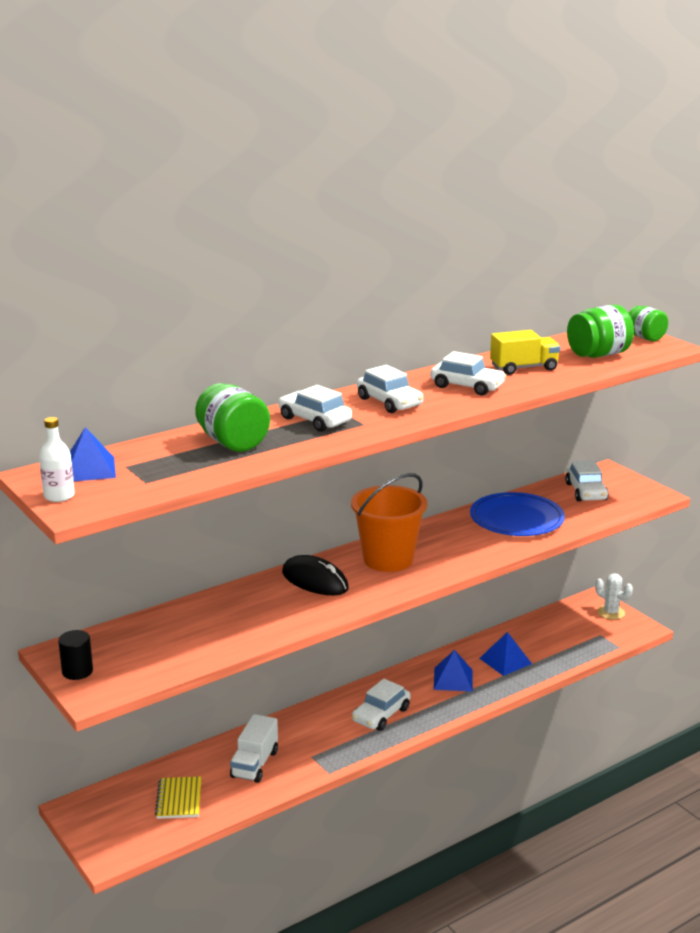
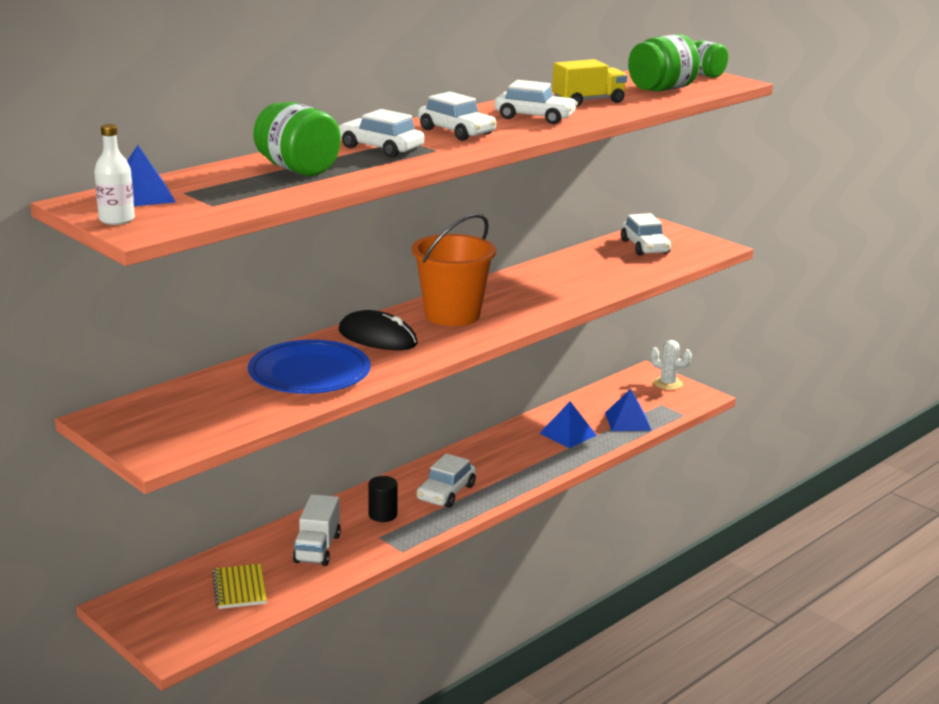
camera: 10 degrees left, 0 degrees up
black cylinder [58,630,93,680] -> black cylinder moved to [368,476,398,522]
blue pyramid [434,650,473,692] -> blue pyramid moved to [605,389,652,431]
blue plate [470,492,565,536] -> blue plate moved to [248,340,371,394]

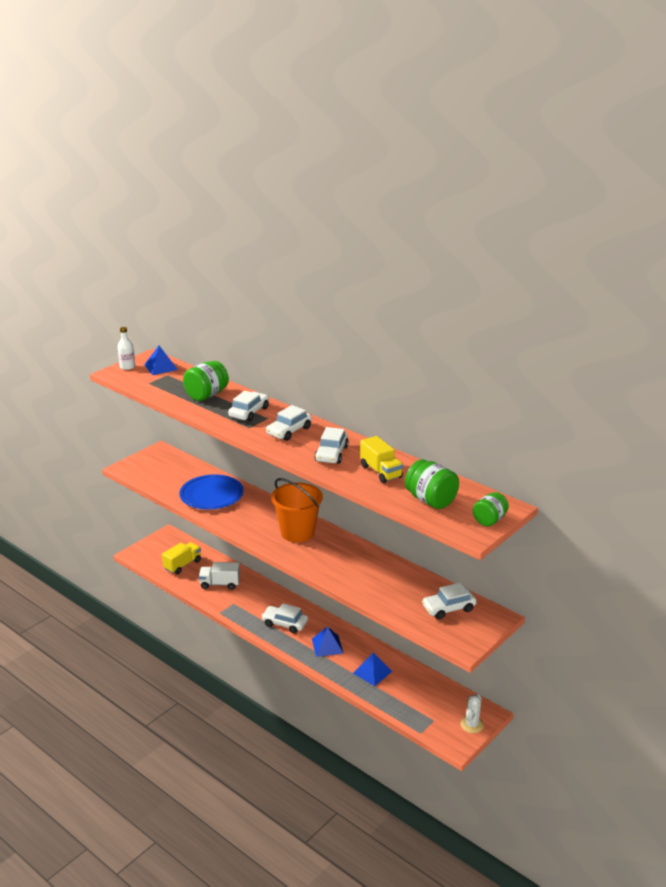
camera: 85 degrees right, 5 degrees up
yellow notebook [212,564,267,609] -> yellow truck [162,542,201,574]
black mouse [339,310,418,350] -> none
black cylinder [368,476,398,522] -> none
blue pyramid [605,389,652,431] -> blue pyramid moved to [312,626,343,657]

